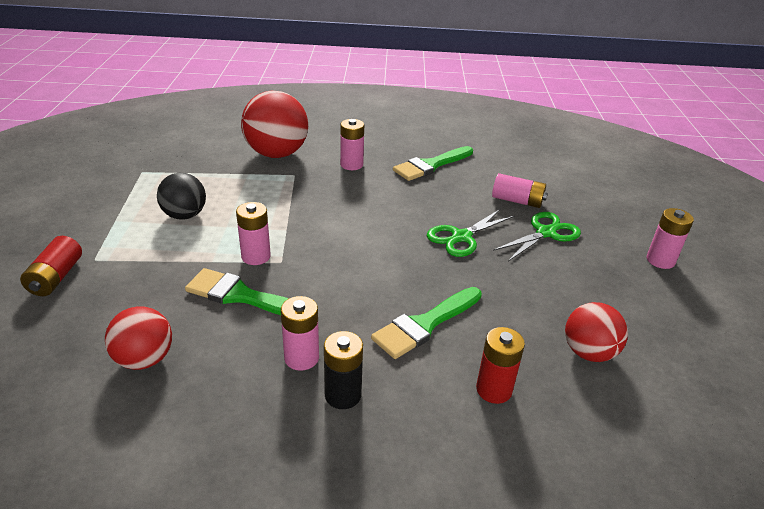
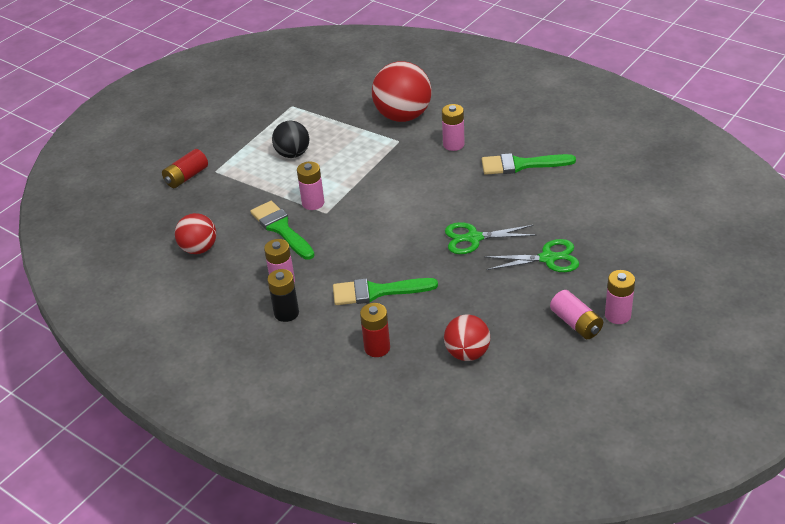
camera: 40 degrees right, 5 degrees up
pink battery [492,173,548,208] -> pink battery moved to [550,290,603,339]

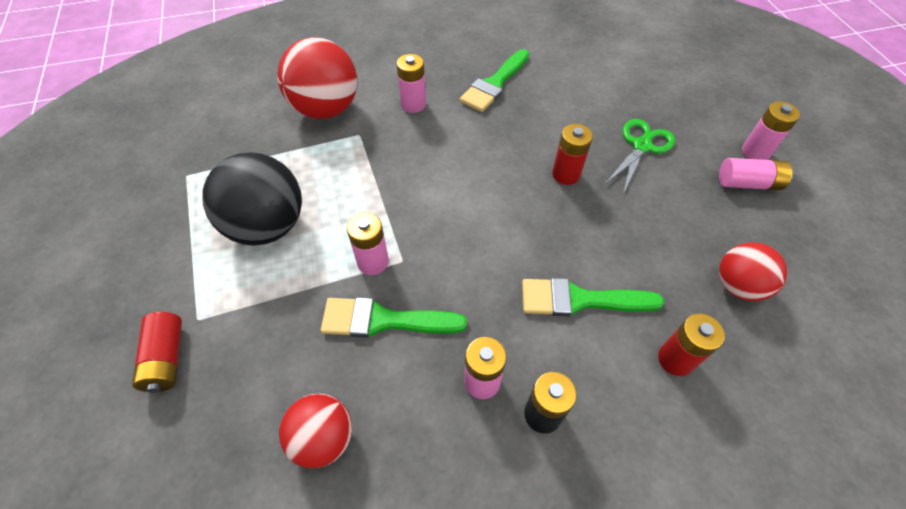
camera: 55 degrees left, 15 degrees up
black ball [272,121,309,158] -> black ball [202,152,302,246], size x1.65
green brush [333,278,438,305] -> green brush turned 60 degrees clockwise [522,278,664,316]
green scissors [445,222,537,254] -> red battery [552,124,593,185]

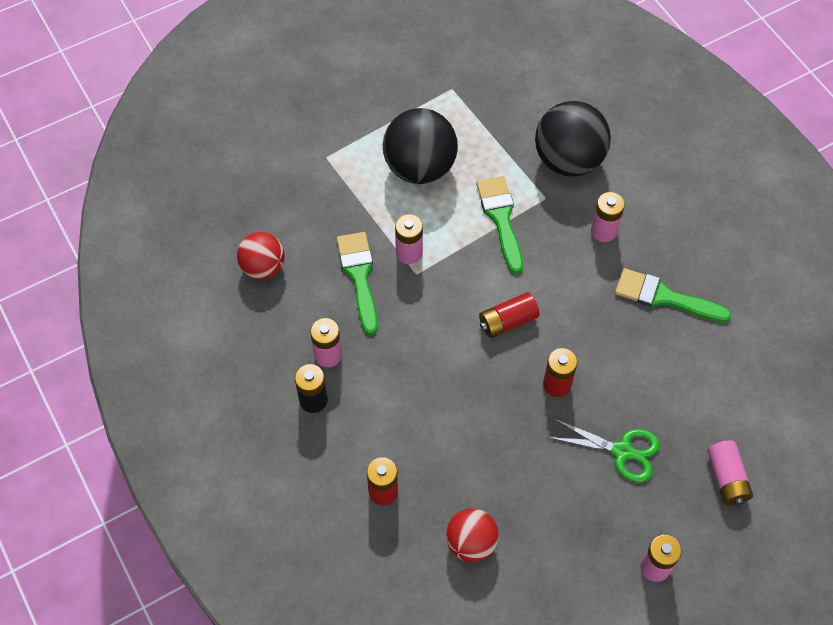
camera: 75 degrees right, 5 degrees up
red battery [132,312,182,393] -> red battery moved to [479,292,540,338]
red ball [277,37,357,119] -> black ball [535,101,611,177]
green brush [522,278,664,316] -> green brush moved to [476,176,523,274]
pink battery [719,158,792,190] -> pink battery moved to [707,440,753,506]

